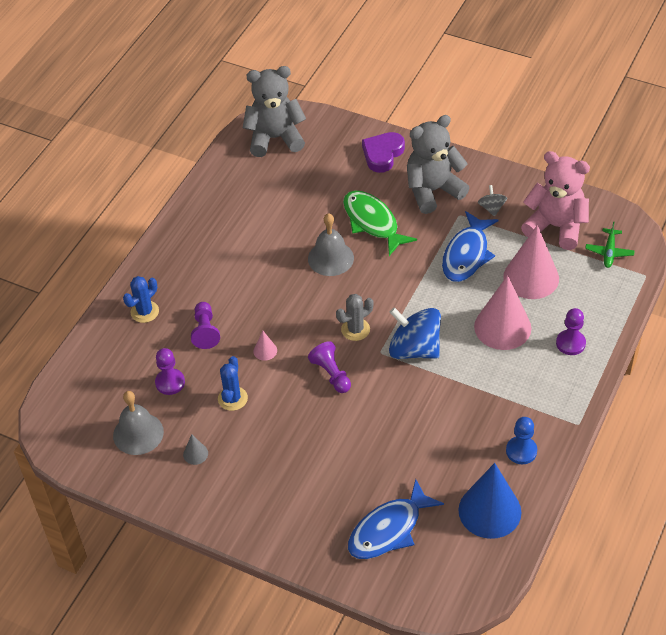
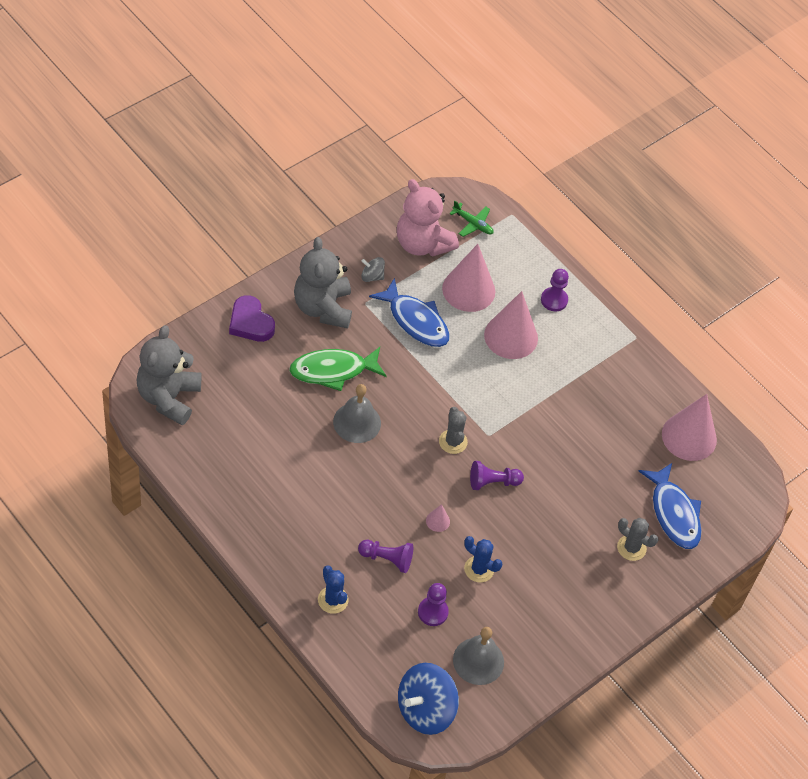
camera: 75 degrees left, 5 degrees up
grey cone [183,434,208,465] -> none
blue spinning top [389,307,441,359] -> blue spinning top moved to [398,663,459,735]
blue cone [458,463,522,539] -> pink cone [662,394,717,461]
blue pawn [506,417,537,464] -> none
pink teddy bear [521,151,590,250] -> pink teddy bear turned 90 degrees counterclockwise [397,179,459,257]
none -> grey cactus [617,518,658,561]

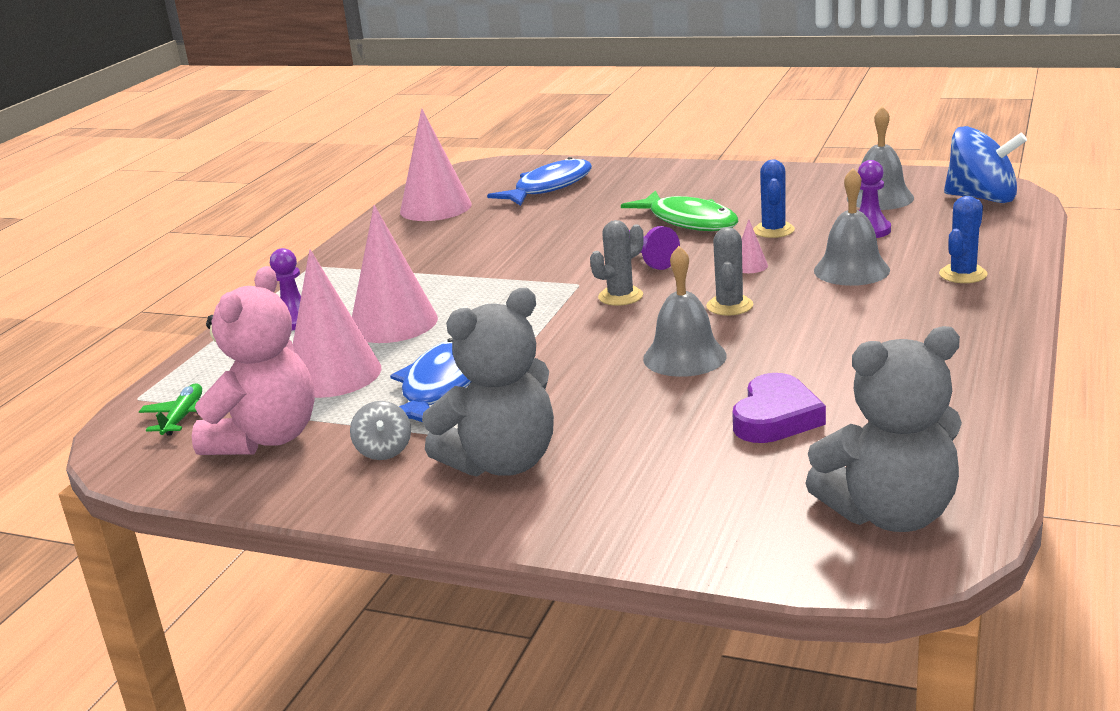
camera: 110 degrees left, 30 degrees down
purple heart [229,295,275,342] -> purple heart moved to [732,373,826,443]
green fish [289,347,387,391] -> green fish moved to [621,191,738,231]
purple pawn [358,540,413,573] -> grey bell [814,168,890,286]
grey cactus [617,518,658,561] -> grey cactus moved to [706,227,753,316]

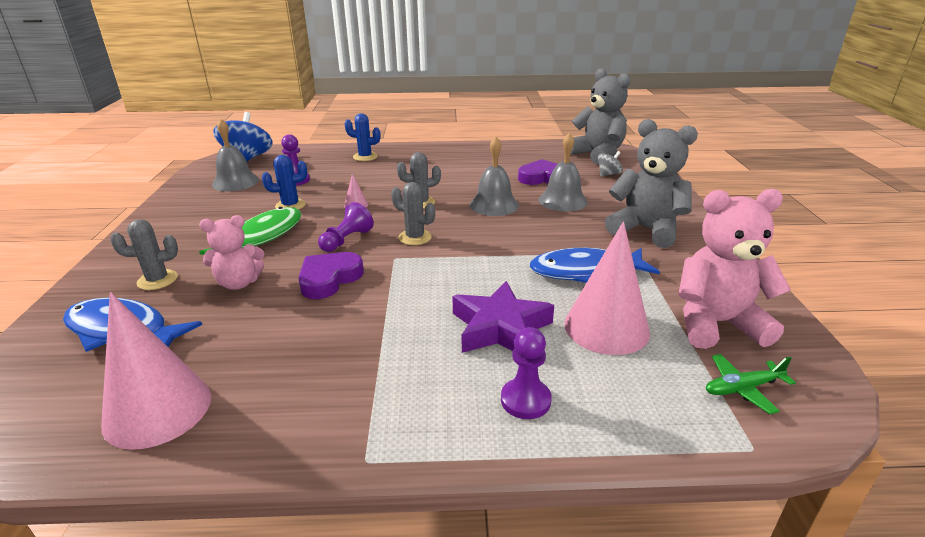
camera: 115 degrees left, 5 degrees up
grey spinning top [350,401,411,460] -> grey spinning top moved to [598,151,623,176]
pink cone [352,205,438,343] -> purple star [452,281,554,353]
grey bell [814,168,890,286] -> grey bell moved to [539,133,588,212]
none -> grey cactus [110,219,178,290]
none -> pink teddy bear [199,215,264,290]
none -> purple heart [298,252,364,299]

